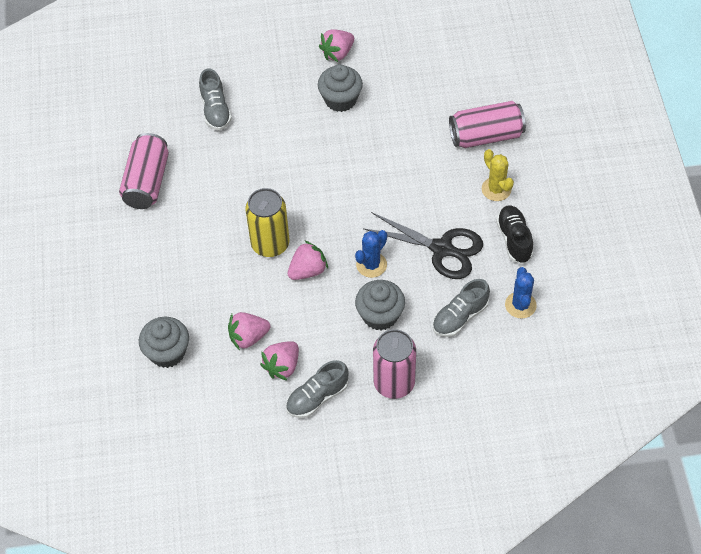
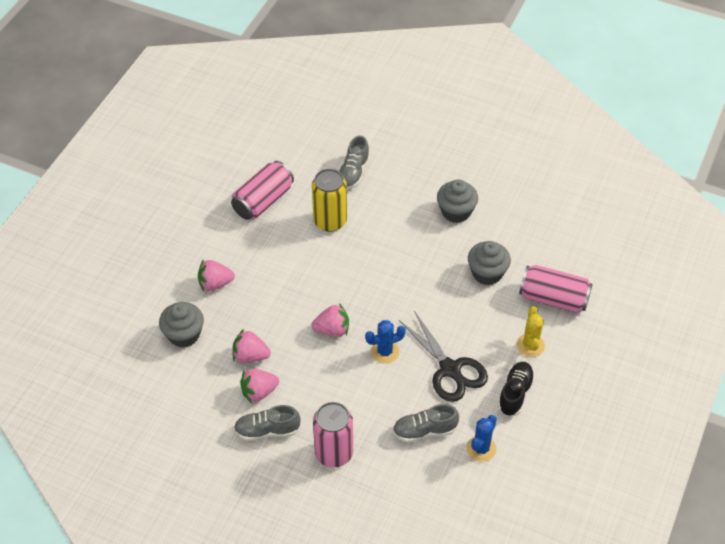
camera: 30 degrees right, 5 degrees down
yellow can [246,188,289,257] -> yellow can moved to [312,169,347,232]
pink strawberry [319,29,354,62] -> pink strawberry moved to [198,259,235,291]
grey cupcake [355,280,405,330] -> grey cupcake moved to [468,241,511,285]

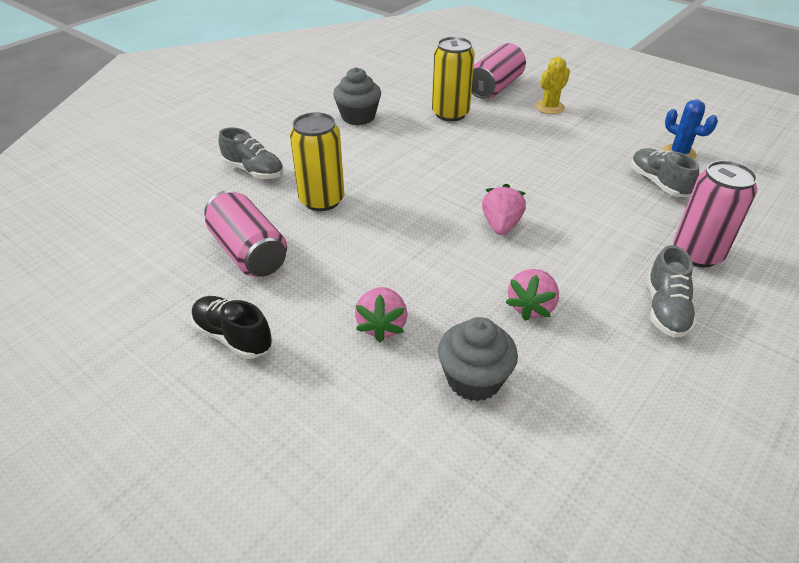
camera: 75 degrees left, 10 degrees down
pink strawberry [240,369,279,404] -> none
blue cactus [365,320,406,364] -> none
grey shoe [393,404,459,443] -> grey shoe turned 150 degrees clockwise [631,148,699,197]
black scissors [399,311,488,402] -> none
grey cupcake [468,241,511,285] -> yellow can [432,37,475,121]
black shoe [498,362,535,416] -> black shoe moved to [191,296,273,359]
yellow cactus [516,306,545,357] -> yellow cactus turned 60 degrees counterclockwise [535,57,570,114]

